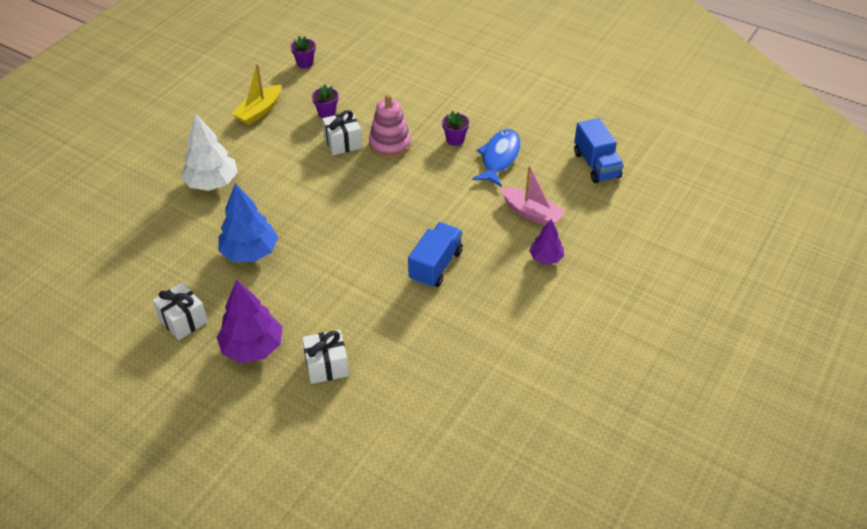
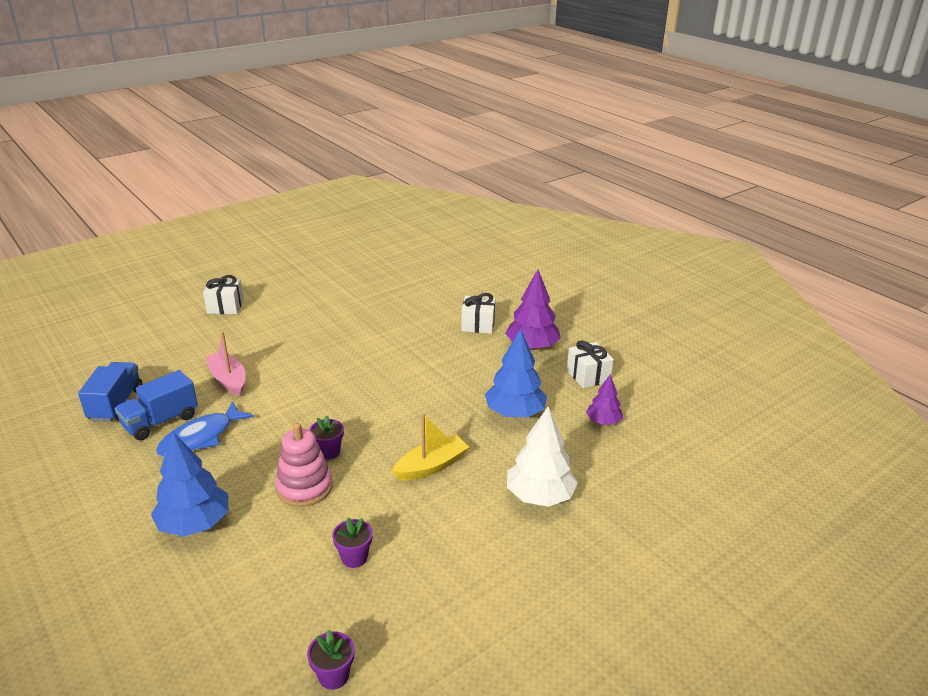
camera: 160 degrees left, 15 degrees down
yellow boat [232,64,281,125] -> yellow boat moved to [392,413,469,481]
white gift [322,110,362,155] -> white gift moved to [203,275,244,314]
blue truck [408,222,463,288] -> blue truck moved to [115,370,198,441]
purple flower pot [442,111,469,146] -> purple flower pot moved to [309,415,344,460]
purple tree [529,219,564,264] -> purple tree moved to [586,374,623,425]
none -> blue tree [151,432,228,537]

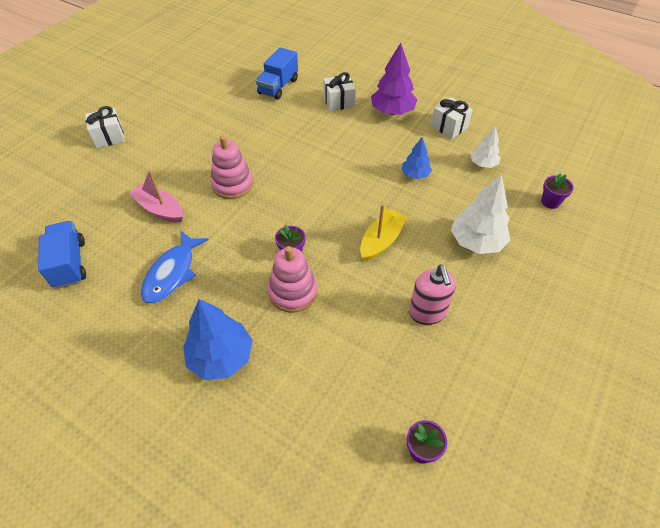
camera: 20 degrees left, 20 degrees up
blue truck [115,370,198,441] -> blue truck moved to [256,47,298,100]
purple flower pot [332,518,373,568] -> purple flower pot moved to [541,173,574,209]
blue tree [485,329,547,417] -> blue tree [402,137,432,179], size x0.58
purple tree [586,374,623,425] -> white tree [471,126,500,168]
none -> pink stacking toy [211,136,253,199]
none -> pink soap dispenser [409,264,456,325]

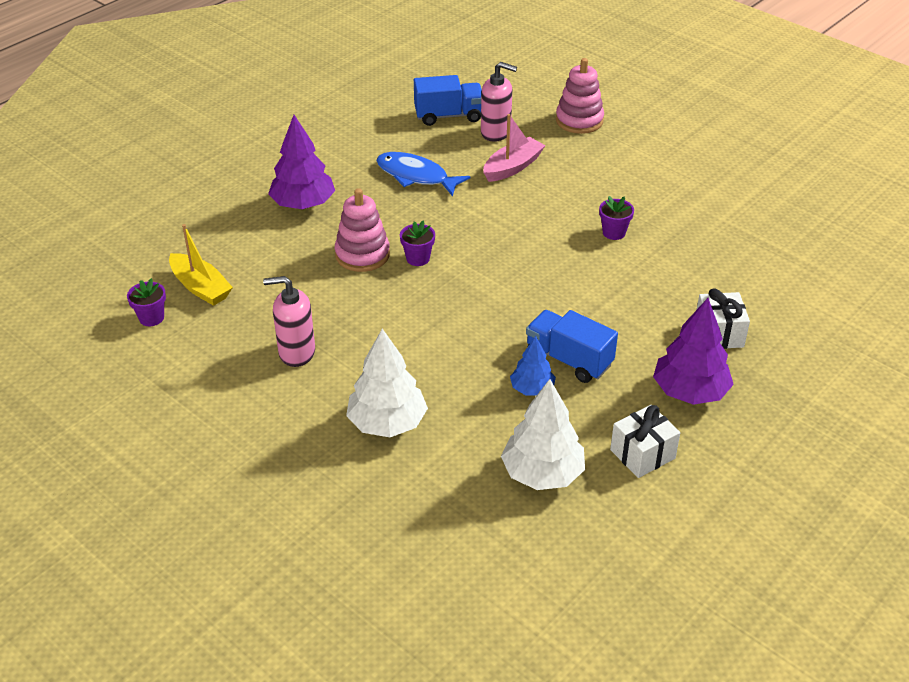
camera: 100 degrees right, 10 degrees down
white gift [85,106,125,148] -> none
blue tree [183,299,253,380] -> purple tree [268,115,335,209]
pink stacking toy [211,136,253,199] -> pink stacking toy moved to [556,58,604,134]
blue truck [256,47,298,100] -> blue truck moved to [526,310,618,383]
yellow boat [360,204,408,261] -> yellow boat moved to [169,224,233,306]
white tree [471,126,500,168] -> white tree [501,379,585,490], size x1.71
purple flower pot [541,173,574,209] -> purple flower pot moved to [599,196,634,240]
none -> pink soap dispenser [481,62,517,142]

